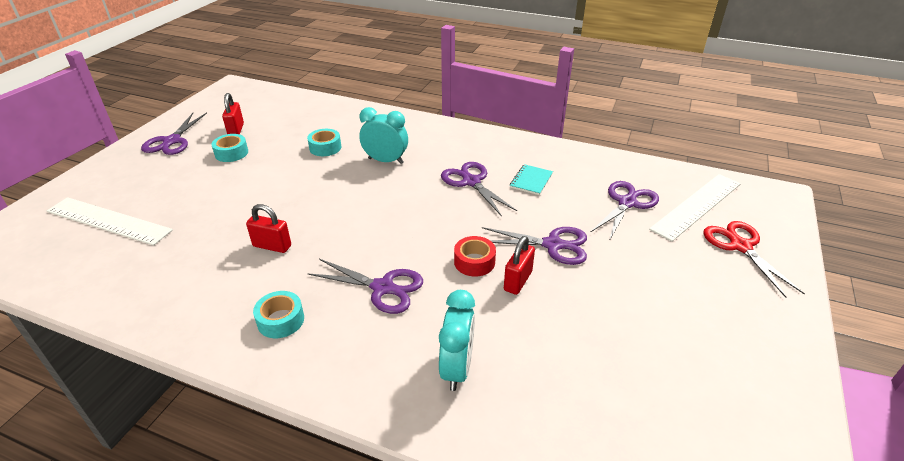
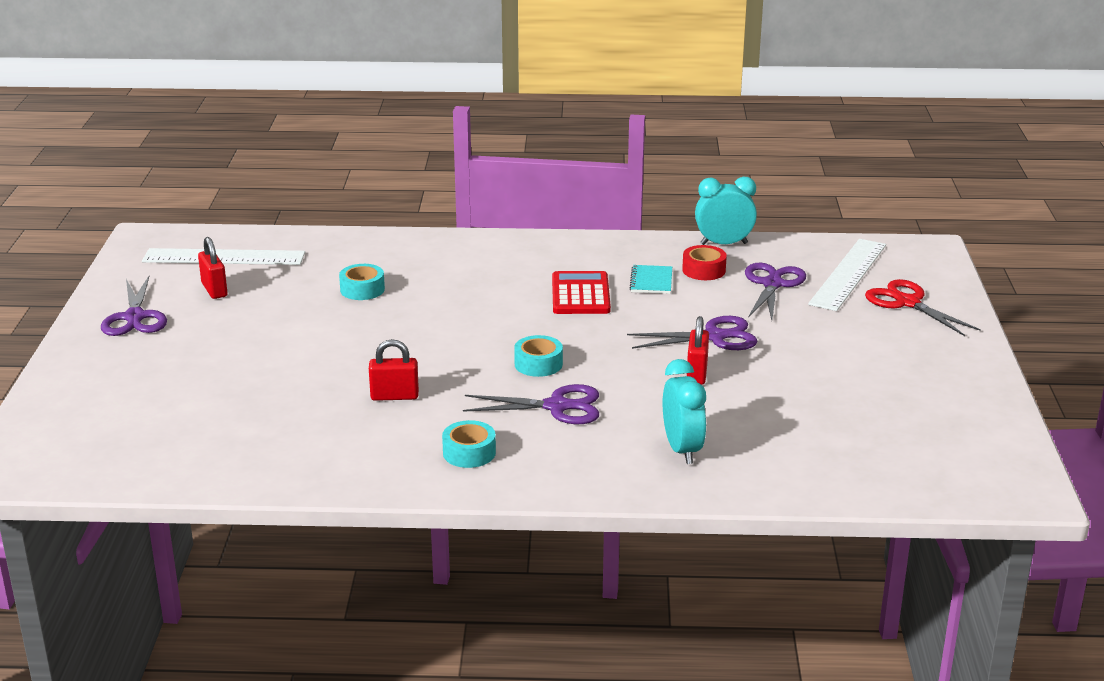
camera: 20 degrees left, 10 degrees down
white ruler [47,197,173,245] -> white ruler moved to [142,248,305,265]
turquoise tape [211,134,248,162] -> turquoise tape moved to [514,335,563,377]
turquoise clock [360,107,408,164] -> turquoise clock moved to [695,177,757,245]
purple scissors [441,162,517,217] -> red calculator [552,271,611,314]
red tape [454,236,496,276] -> red tape moved to [682,245,727,280]

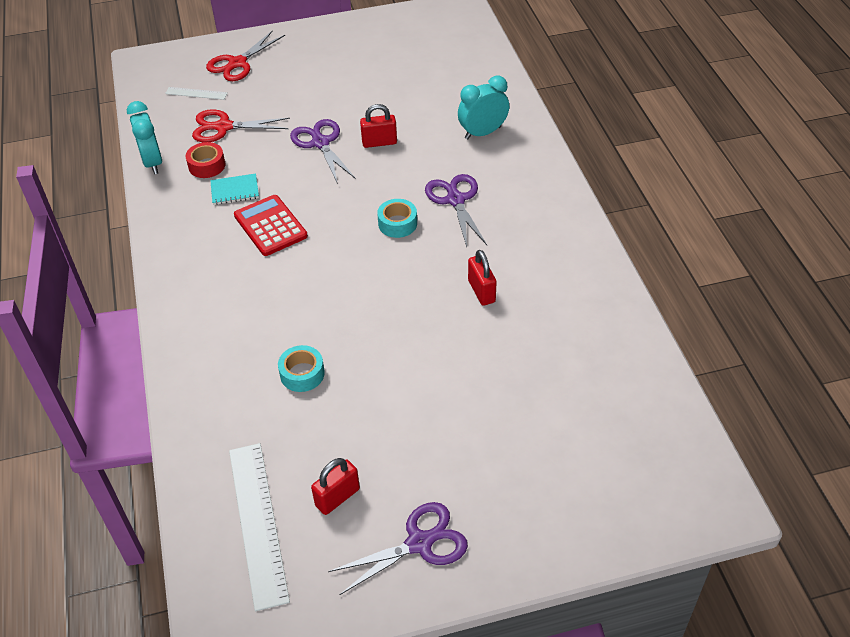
camera: 105 degrees left, 20 degrees up
turquoise tape [442,420,496,468] -> none
red calculator [552,271,611,314] -> red calculator turned 75 degrees clockwise [234,195,308,256]
purple scissors [745,263,806,320] -> red scissors [192,109,290,142]
white ruler [808,239,886,311] -> white ruler [165,87,228,100], size x0.49

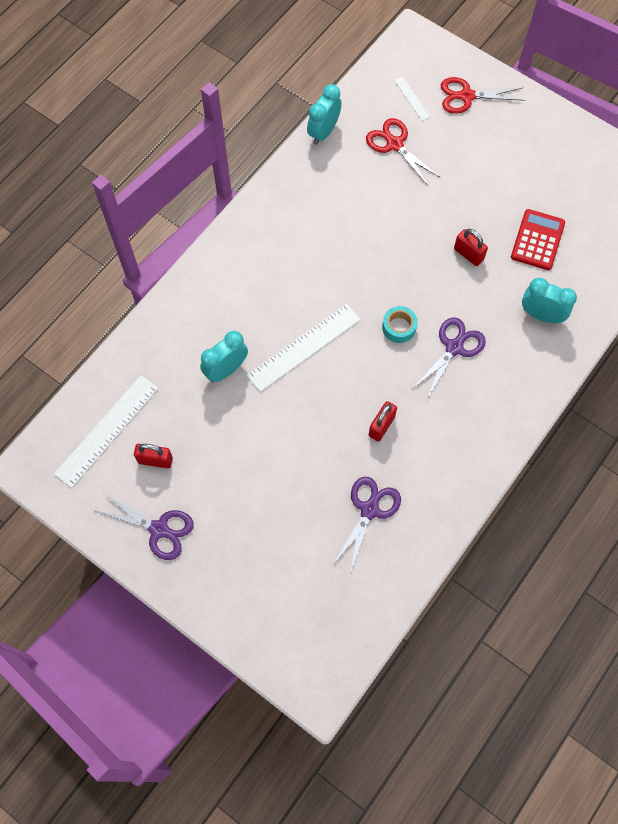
camera: 50 degrees right, 20 degrees up
red tape [186,142,226,178] -> none
turquoise notebook [210,174,259,205] -> none
red calculator [234,195,308,256] -> red calculator moved to [511,209,565,270]
turquoise tape [278,345,325,392] -> turquoise clock [200,331,248,382]
purple scissors [290,119,356,184] -> purple scissors moved to [332,477,401,573]
none -> white ruler [246,304,361,392]

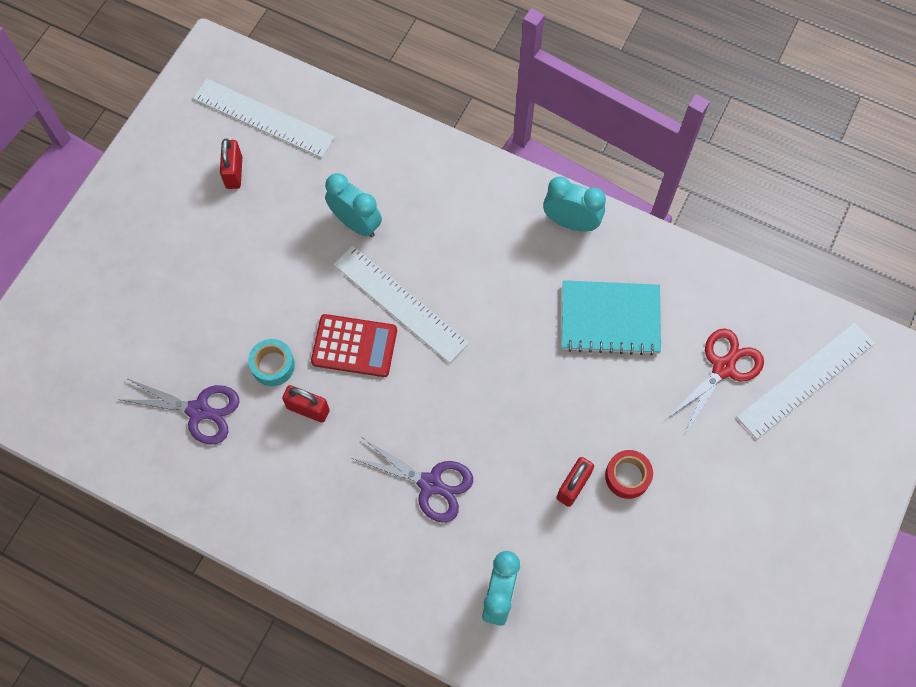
camera: 80 degrees right, 0 degrees up
purple scissors [96,494,194,560] -> none
turquoise clock [307,84,342,145] -> turquoise clock moved to [543,177,606,231]
turquoise tape [382,306,418,343] -> turquoise tape moved to [248,339,295,386]
white ruler [394,76,431,121] -> white ruler [737,323,875,439], size x2.06
red scissors [441,77,525,114] -> none
red calculator [511,209,565,270] -> red calculator moved to [311,314,397,377]
none -> turquoise notebook [562,280,661,356]
none -> red tape [605,450,653,499]

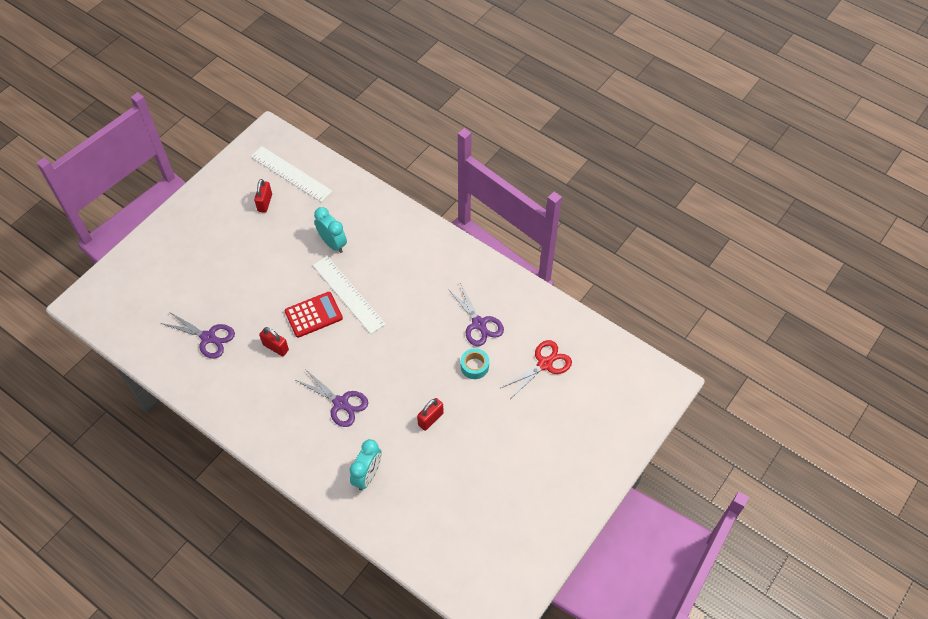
camera: 10 degrees right, 10 degrees down
turquoise tape [248,339,295,386] -> turquoise tape moved to [461,348,489,379]
red calculator [311,314,397,377] -> red calculator turned 45 degrees counterclockwise [285,292,343,338]
turquoise clock [543,177,606,231] -> none
turquoise notebook [562,280,661,356] -> purple scissors [448,283,504,346]
red tape [605,450,653,499] -> none
white ruler [737,323,875,439] -> none

